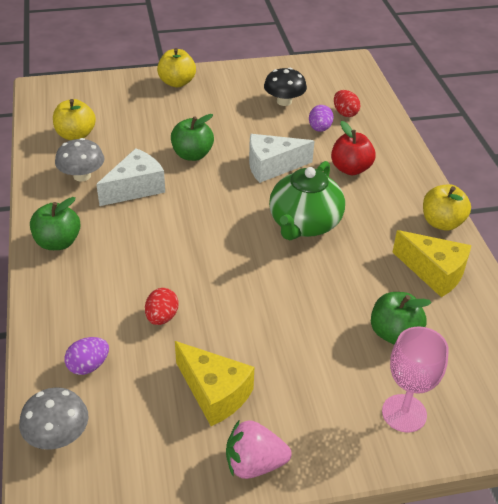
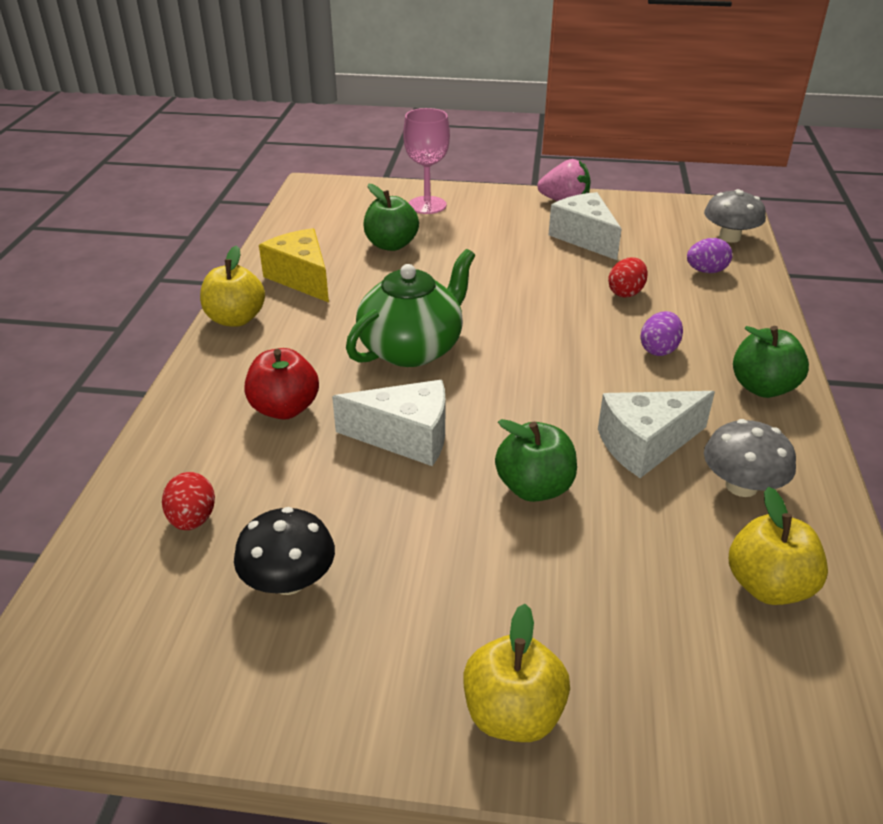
camera: 160 degrees left, 5 degrees down
yellow cheese [175,341,254,426] -> white cheese [549,192,621,260]
purple egg [309,105,334,132] -> purple egg moved to [640,311,683,356]

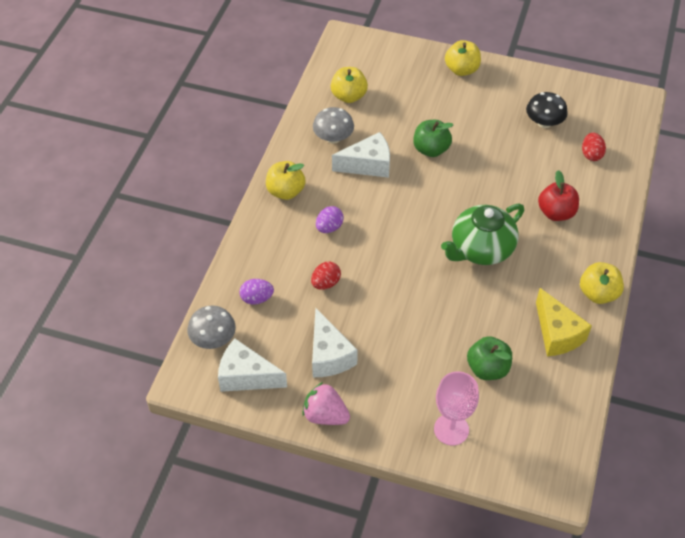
camera: 170 degrees left, 15 degrees up
white cheese [332,380,445,466] -> white cheese moved to [218,338,287,392]
green apple [733,326,809,398] -> yellow apple [266,161,306,200]

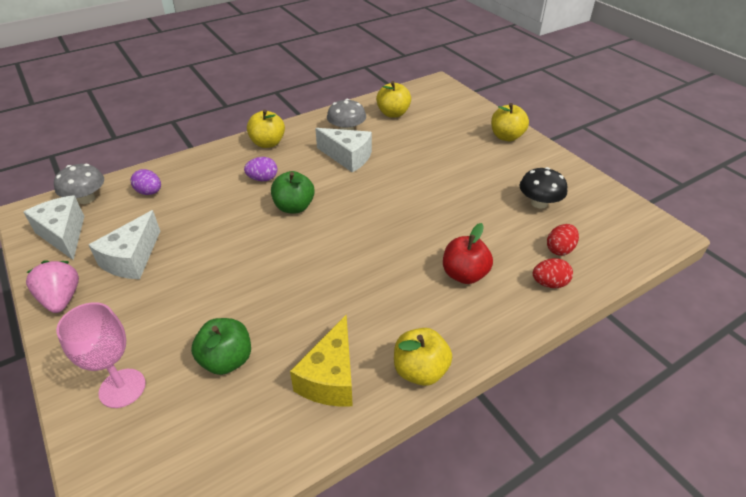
camera: 40 degrees right, 10 degrees down
red egg [311,262,341,290] -> red egg moved to [533,258,573,288]
green apple [413,120,453,157] -> green apple moved to [271,171,315,213]
green teapot [441,204,524,265] -> none

